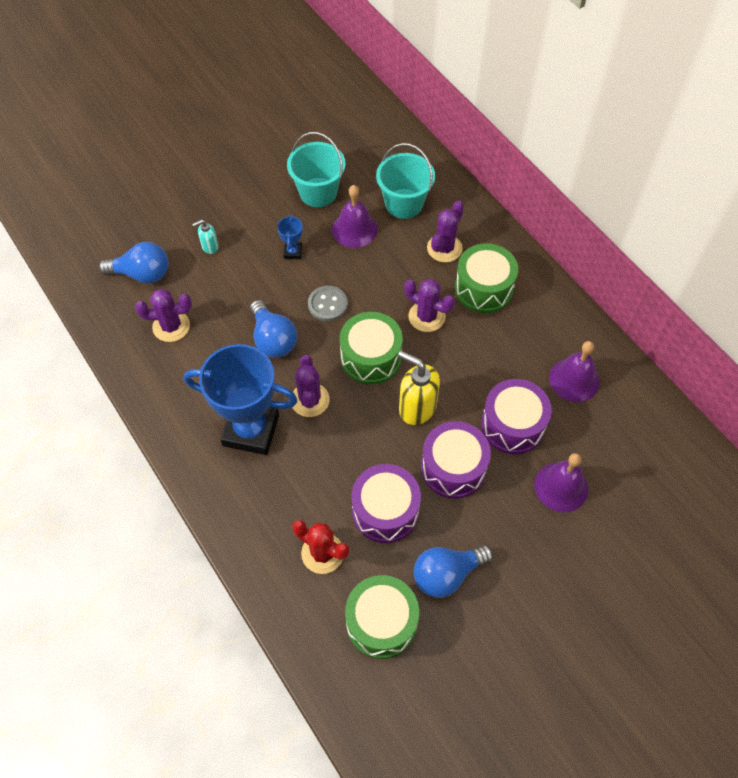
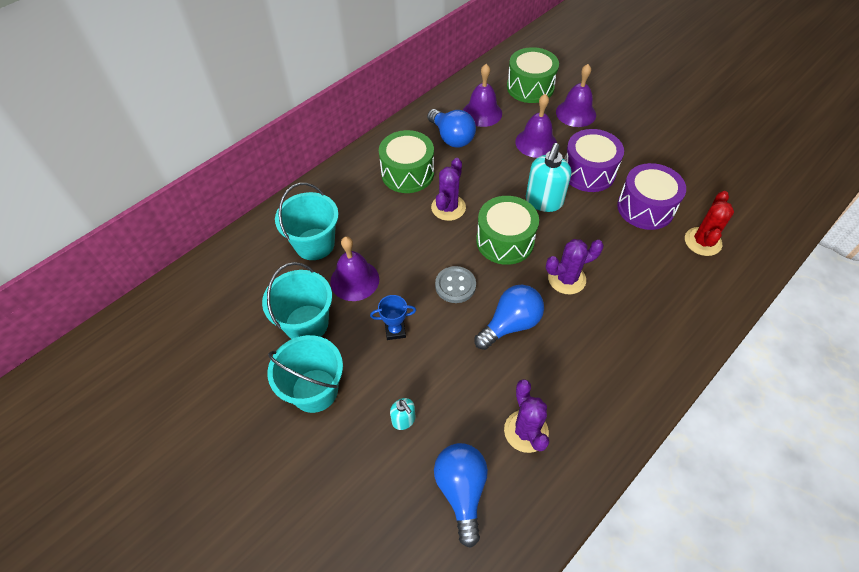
camera: 100 degrees left, 5 degrees down
blue trophy [184,344,298,455] -> none
green drum [345,575,419,659] -> green drum moved to [507,47,559,103]
yellow soap dispenser [398,351,440,425] -> turquoise soap dispenser [526,143,571,212]
blue light bulb [413,545,493,598] -> blue light bulb moved to [427,109,476,148]
purple cactus [427,200,464,262] -> none
purple drum [481,379,552,454] -> purple bell [515,94,557,158]
none -> turquoise bucket [268,335,343,413]

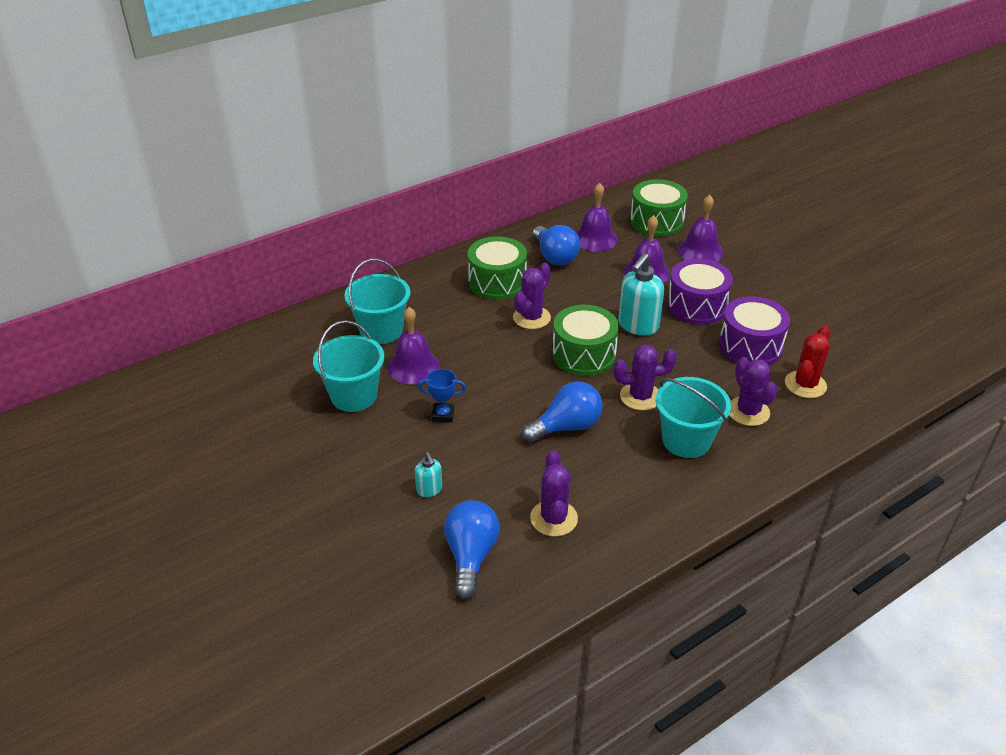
camera: 10 degrees right, 15 degrees down
turquoise bucket [268,335,343,413] -> turquoise bucket moved to [656,377,731,458]
grey button [435,266,476,303] -> none
none -> purple cactus [729,357,778,426]

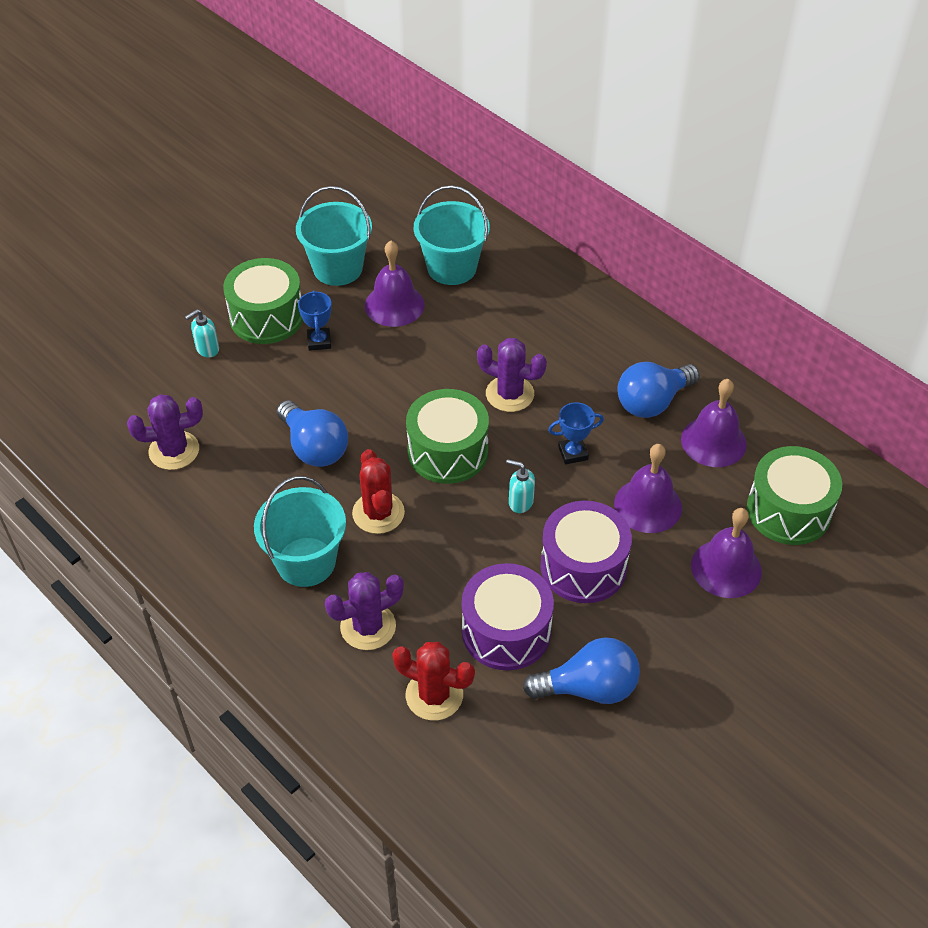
camera: 80 degrees right, 10 degrees up
blue light bulb [444,500,500,599] -> blue light bulb moved to [523,637,640,704]
green drum [468,236,527,300] -> green drum moved to [223,258,303,344]
purple cactus [613,344,677,410] -> red cactus [352,449,405,534]
turquoise soap dispenser [618,253,664,336] -> turquoise soap dispenser [506,459,535,513], size x0.52
none -> blue trophy [548,402,604,464]

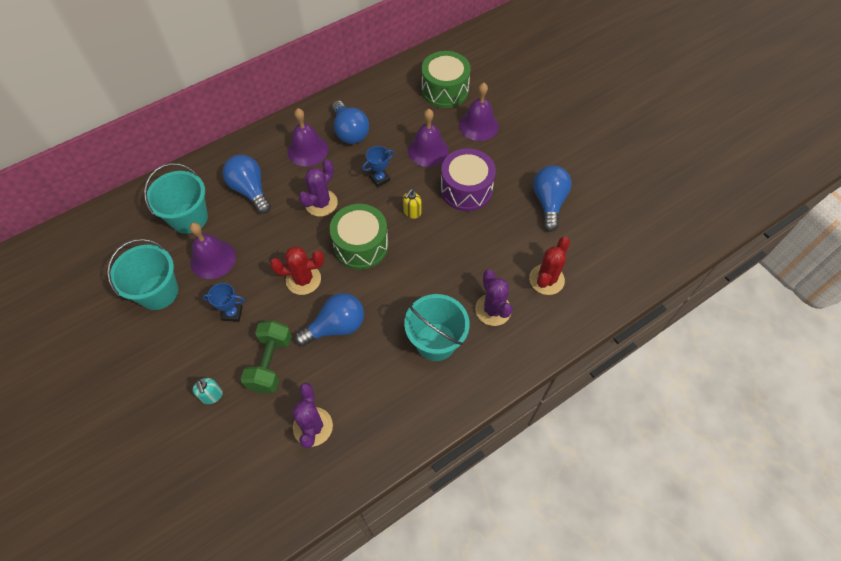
camera: 80 degrees left, 10 degrees up
green drum [223,258,303,344] -> none
red cactus [352,449,405,534] -> red cactus moved to [270,246,324,295]
purple drum [462,563,554,670] -> none
turquoise soap dispenser [506,459,535,513] -> yellow soap dispenser [403,189,422,219]
blue trophy [548,402,604,464] -> blue trophy turned 60 degrees clockwise [362,146,394,187]
purple bell [681,379,747,467] -> purple bell moved to [287,108,328,166]
none -> blue light bulb [222,155,271,214]
none -> green dumbbell [241,321,292,393]

